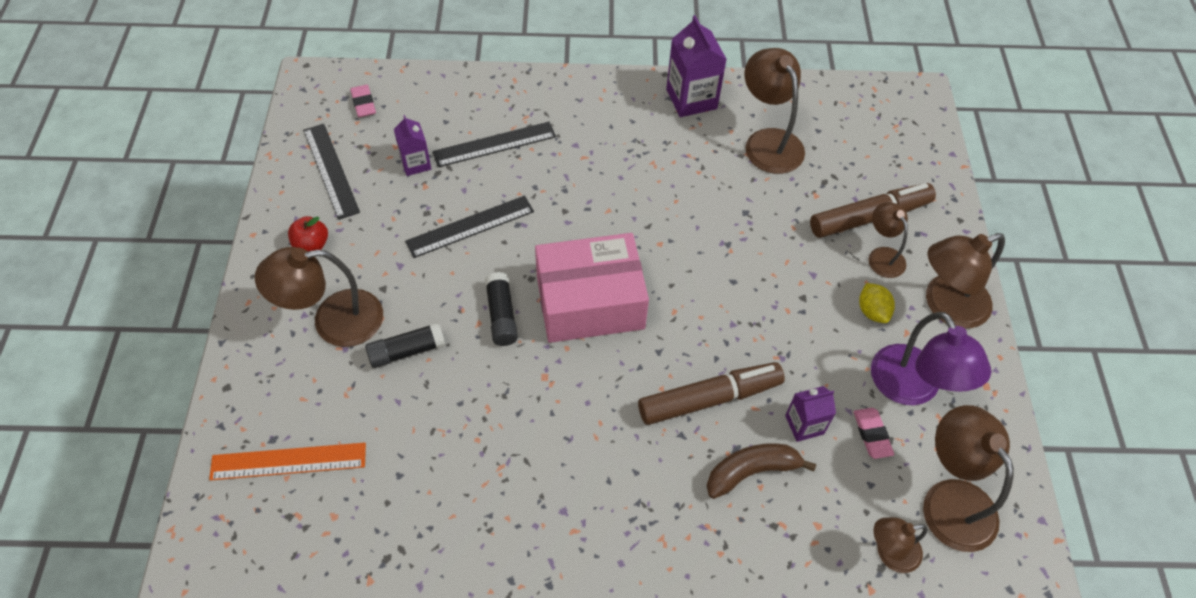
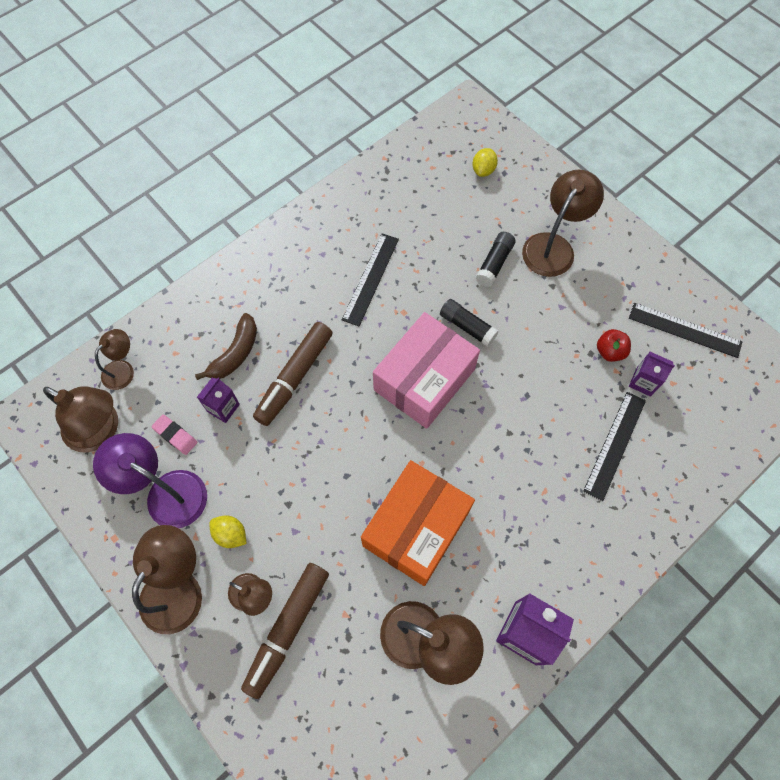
camera: 140 degrees right, 10 degrees up
orange ruler [209,442,366,481] -> yellow lemon [472,148,498,177]
red apple [288,216,328,252] -> red apple moved to [597,329,631,362]
pink eraser [350,85,376,117] -> none
black ruler [405,196,534,258] -> black ruler moved to [342,233,399,326]
none -> orange box [361,460,475,586]

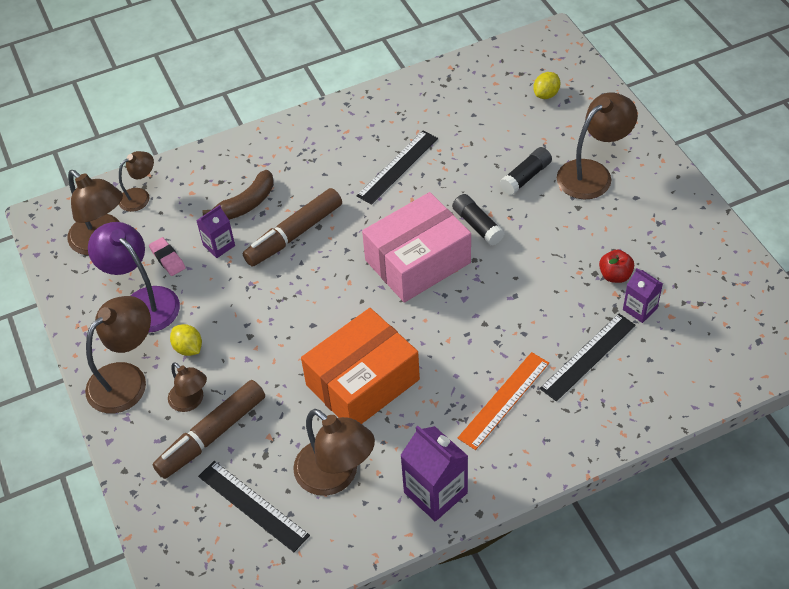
camera: 20 degrees right, 15 degrees down
black ruler [629,303,742,358] -> black ruler moved to [198,461,310,552]
none -> orange ruler [458,352,549,450]

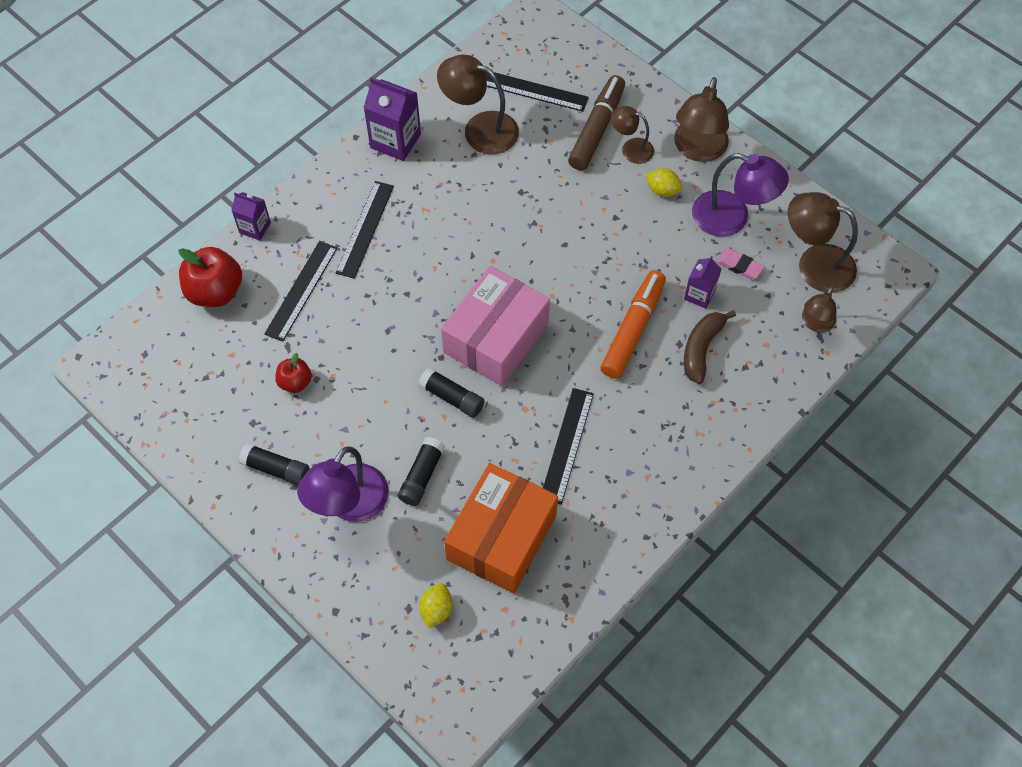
camera: 155 degrees right, 10 degrees up
brown marker [243,188,342,267] -> orange marker [600,270,666,379]
orange box [301,308,420,424] -> orange box moved to [444,463,558,593]
orange ruler [458,352,549,450] -> black ruler [336,181,394,279]
brown lamp [557,92,638,199] -> purple lamp [297,446,389,522]
purple carton [623,268,663,323] -> purple carton moved to [231,192,271,241]
none -> red apple [178,247,242,307]
none -> black glue stick [238,443,309,486]

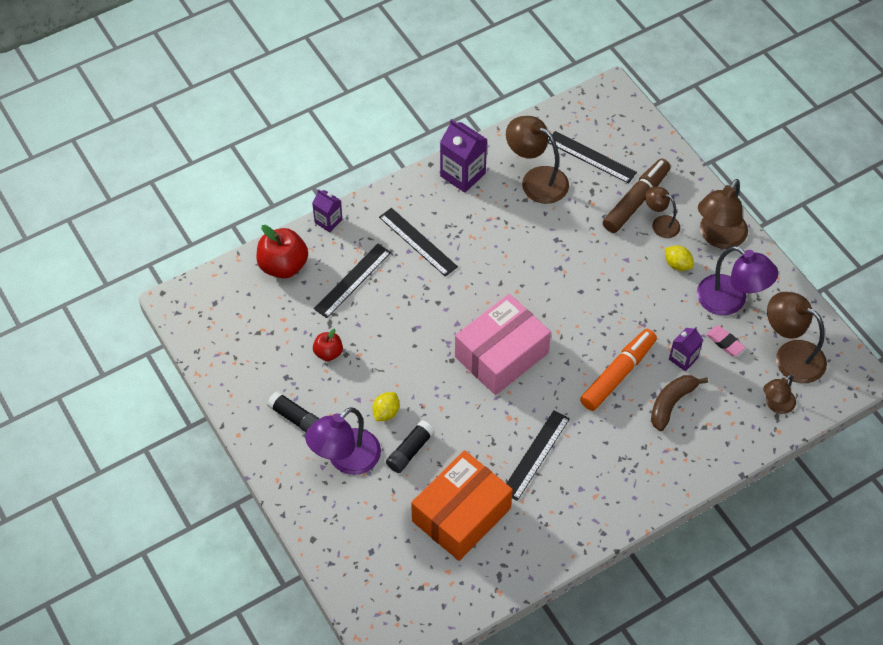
camera: 15 degrees right, 5 degrees down
black ruler [336,181,394,279] -> black ruler turned 75 degrees counterclockwise [379,208,458,277]
black glue stick [419,367,485,418] -> none
yellow lemon [419,583,453,628] -> yellow lemon moved to [373,392,399,421]

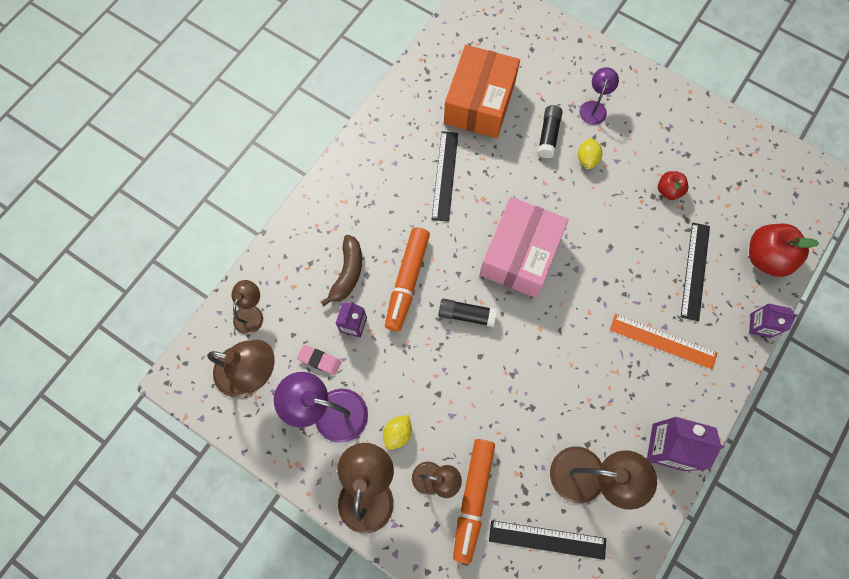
camera: 155 degrees right, 15 degrees up
black glue stick [267,391,320,432] -> black glue stick moved to [438,298,497,327]
purple lamp [305,407,381,475] -> purple lamp [579,67,619,125], size x0.59
black ruler [379,208,458,277] -> orange ruler [610,314,718,370]
brown marker [603,159,671,233] -> orange marker [453,439,495,564]
yellow lemon [665,245,694,271] -> yellow lemon turned 75 degrees counterclockwise [383,415,412,450]

